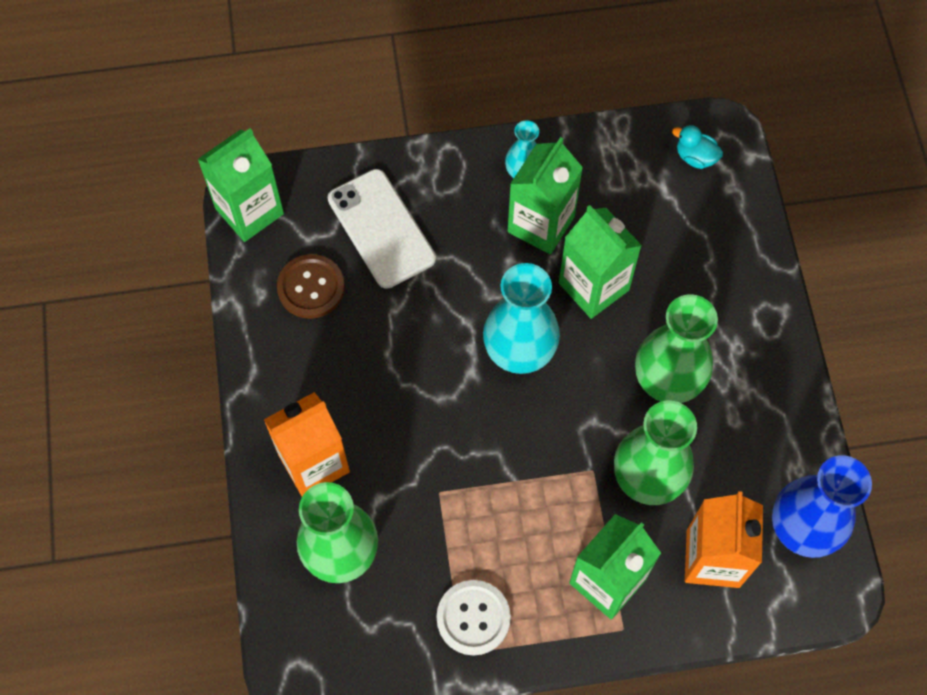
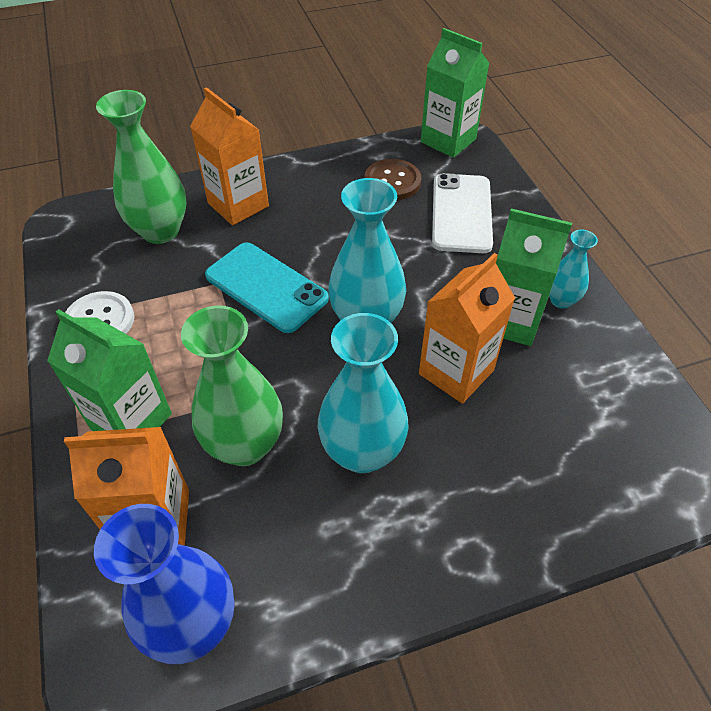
camera: 80 degrees right, 15 degrees down
white phone [328,169,436,289] -> white phone turned 45 degrees counterclockwise [432,173,493,253]
green carton [559,205,642,319] -> orange carton [419,253,515,404]
green vase [635,294,718,403] -> turquoise vase [318,313,409,473]
turquoise duck [672,125,723,169] -> none
none -> turquoise phone [205,242,329,333]

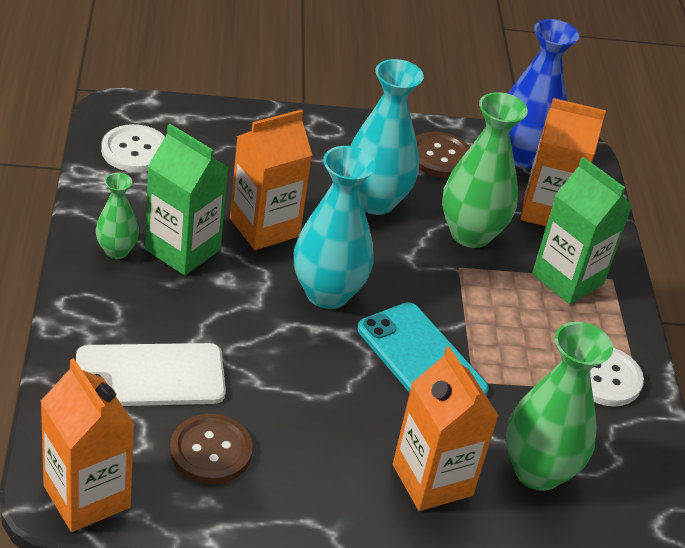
camera: 170 degrees left, 10 degrees down
green carton [421,28,489,158] -> orange carton [40,358,135,532]
white phone [432,173,493,253] -> white phone turned 60 degrees clockwise [76,343,226,406]
turquoise vase [549,230,598,309] -> green vase [96,173,139,259]
none -> white button [101,124,165,172]
none -> brown button [416,132,470,178]

